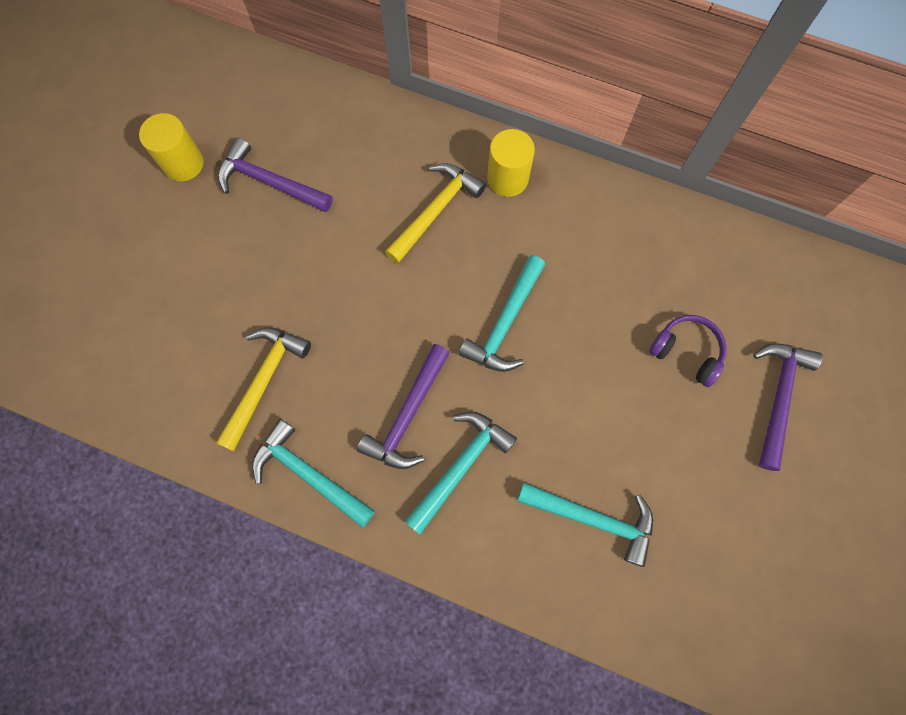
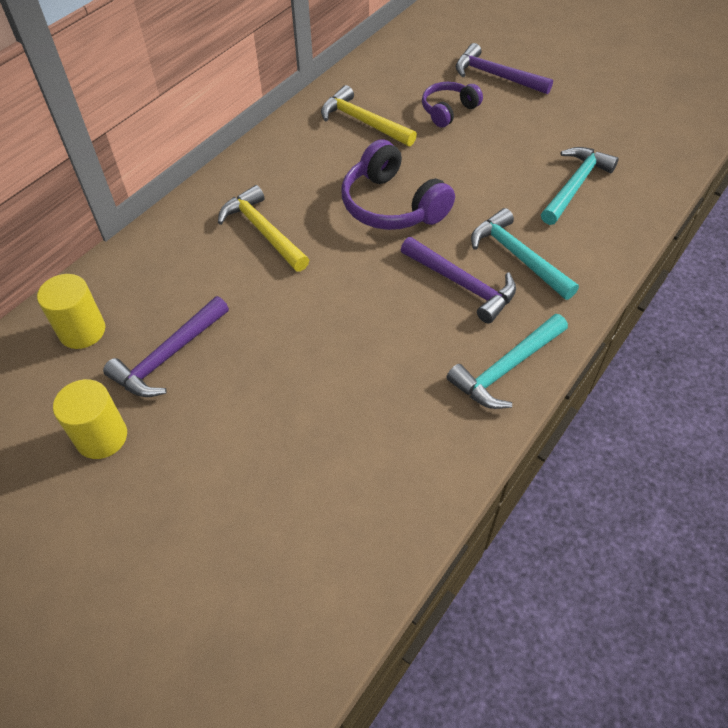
camera: 75 degrees left, 20 degrees down
yellow hammer [216,327,311,451] -> yellow hammer moved to [321,85,417,146]
turquoise hammer [458,255,545,372] -> purple headphones [341,139,455,230]
yellow cylinder [487,129,535,197] -> yellow cylinder moved to [37,274,105,349]

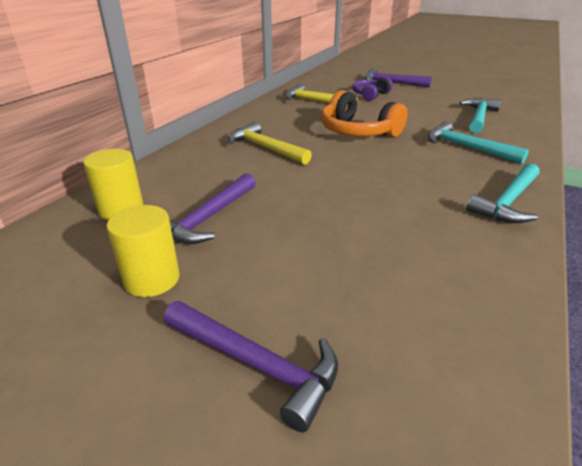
camera: 10 degrees left, 20 degrees down
purple headphones [341,139,455,230] -> orange headphones [321,90,408,137]
purple hammer [401,237,516,323] -> purple hammer moved to [164,301,338,432]

